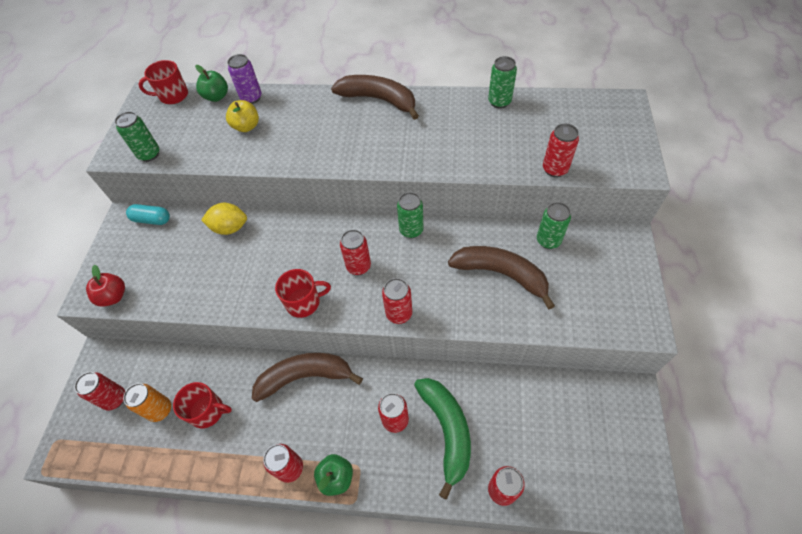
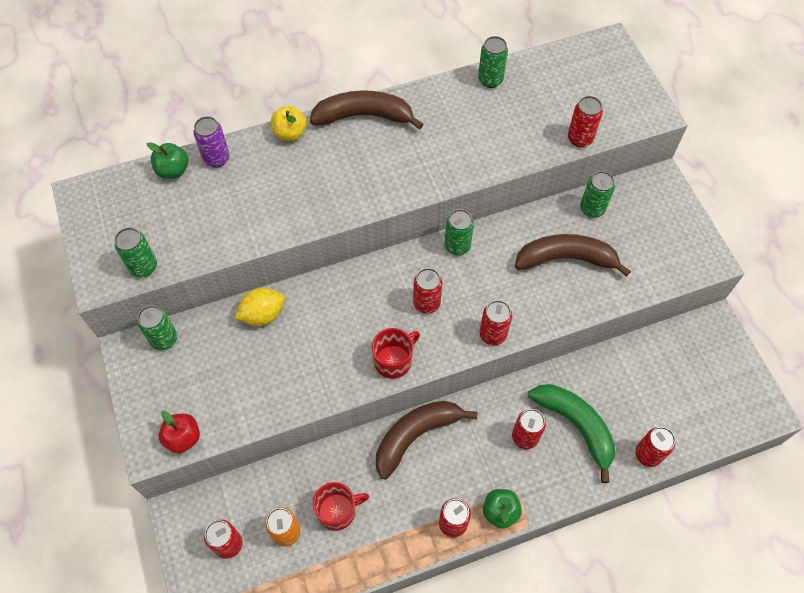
camera: 30 degrees left, 5 degrees up
turquoise capsule [126,204,170,225] -> green can [138,305,177,350]
red mug [139,60,188,104] -> none
yellow apple [226,100,259,132] -> yellow apple moved to [271,106,307,141]

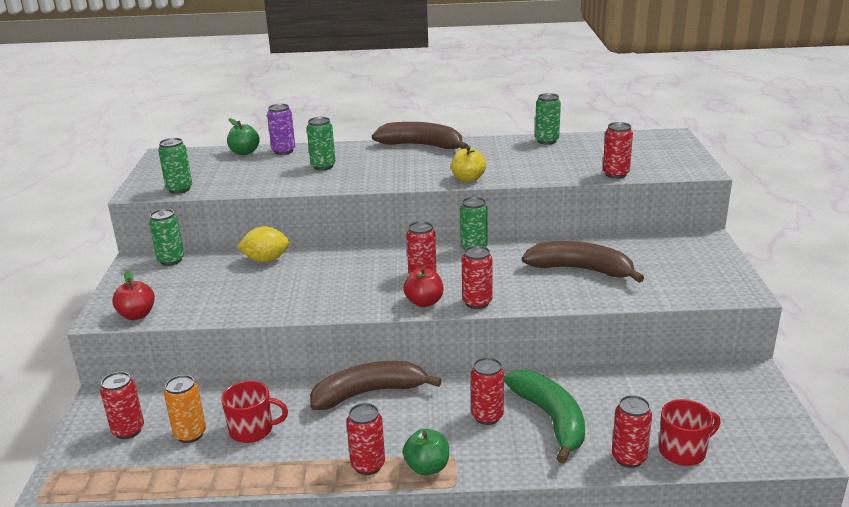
camera: 20 degrees right, 35 degrees down
yellow apple [271,106,307,141] -> yellow apple moved to [451,145,486,182]
red mug [372,328,420,379] -> red mug moved to [659,399,721,466]
green can [580,171,615,218] -> green can moved to [307,117,336,170]
none -> red apple [403,267,443,307]

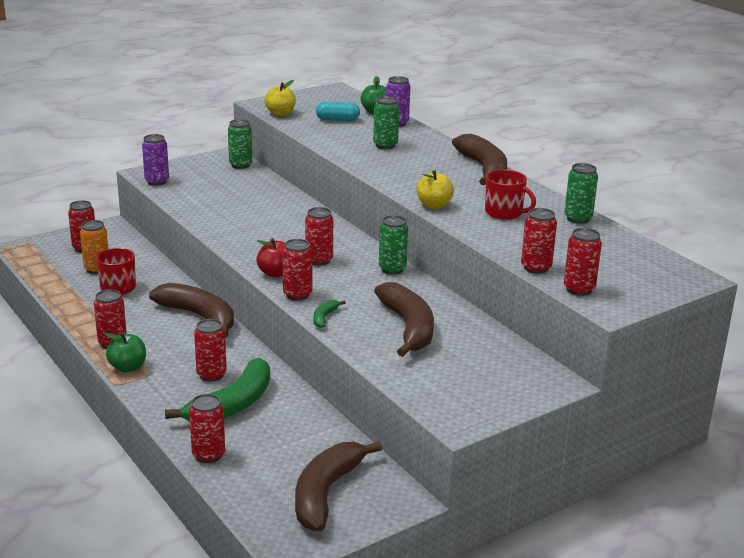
camera: 55 degrees right, 0 degrees up
red apple [112,270,155,320] -> purple can [142,134,169,186]
green can [158,138,192,194] -> yellow apple [265,80,296,116]
yellow lemon [237,226,290,262] -> none
red mug [659,399,721,466] -> red mug moved to [485,169,536,220]
none -> brown banana [295,441,382,531]
none -> green banana [314,300,346,328]
none -> turquoise capsule [316,102,360,121]
none -> red can [564,228,602,296]

